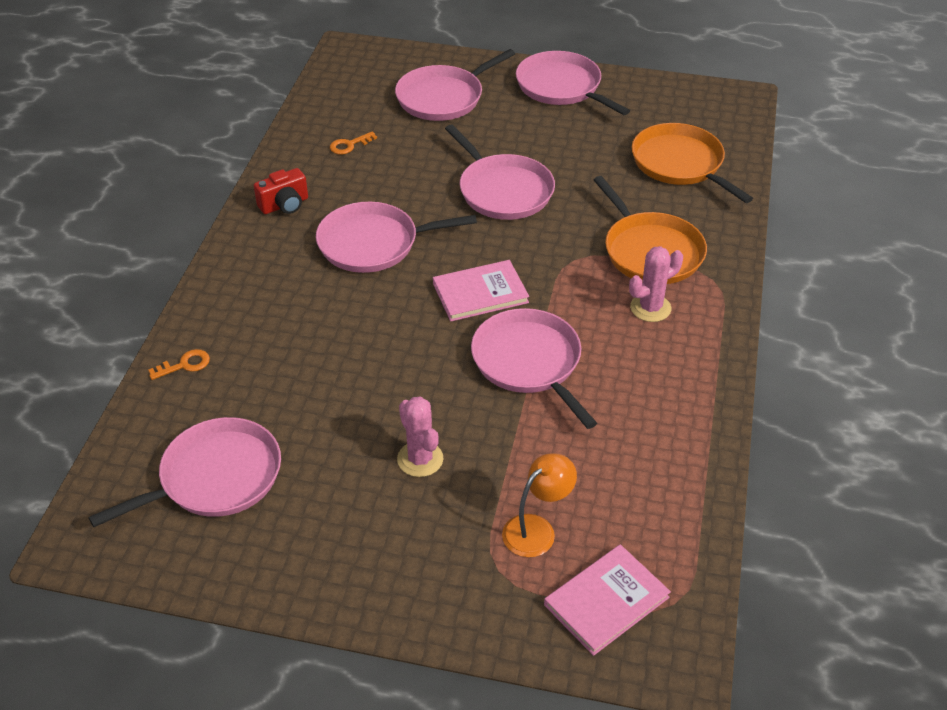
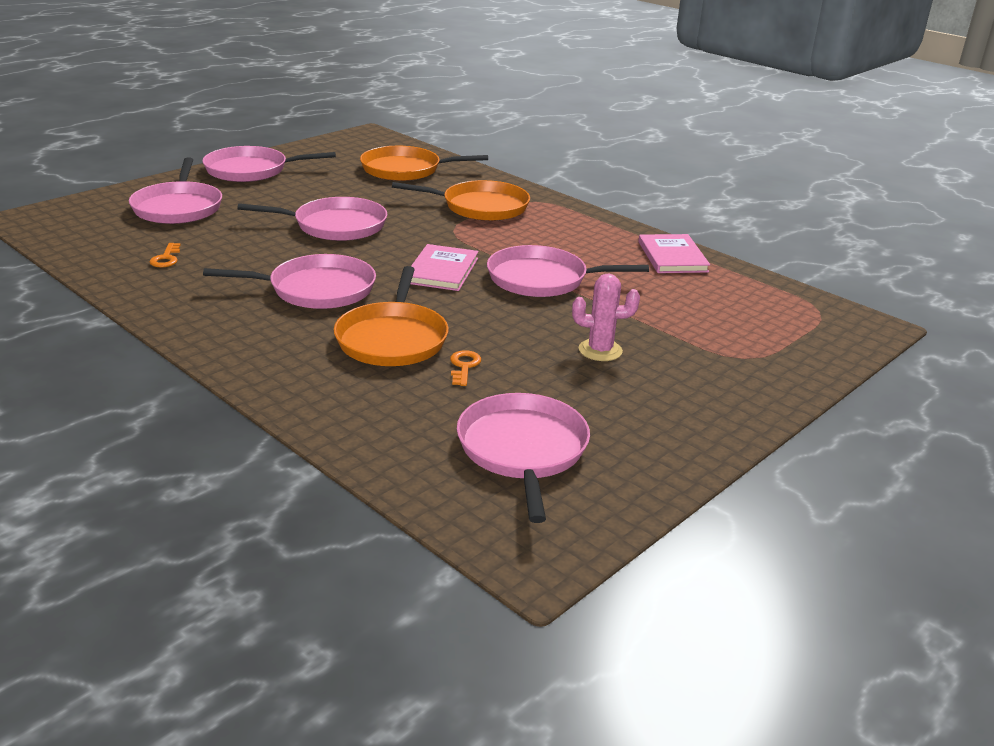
camera: 60 degrees left, 15 degrees down
orange key [148,349,210,380] -> orange key moved to [450,350,481,386]
red camera [254,168,308,214] -> none
pink pan [316,202,477,273] -> pink pan turned 120 degrees counterclockwise [203,254,376,309]
orange lamp [502,453,577,557] -> none
pink book [544,544,671,656] -> pink book moved to [638,234,710,273]
pink cactus [629,246,683,322] -> none
none -> orange pan [334,266,449,366]

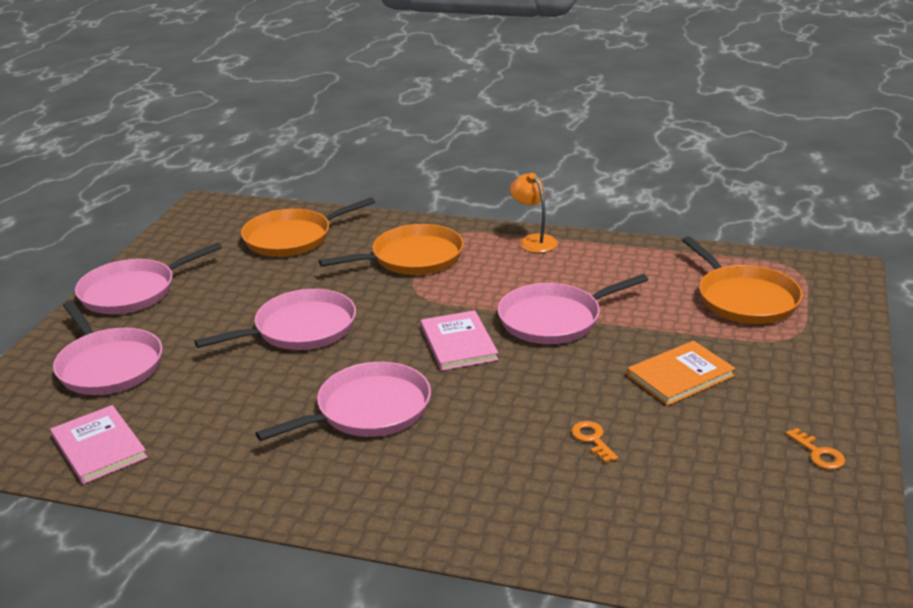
camera: 25 degrees left, 0 degrees up
orange key [149,243,181,268] -> orange key moved to [786,428,845,470]
orange pan [334,266,449,366] -> orange pan moved to [682,236,803,324]
pink pan [457,393,590,523] -> none
pink cactus [572,274,640,361] -> orange book [627,341,736,406]
pink book [638,234,710,273] -> pink book moved to [50,405,147,484]
none -> orange lamp [510,173,558,253]

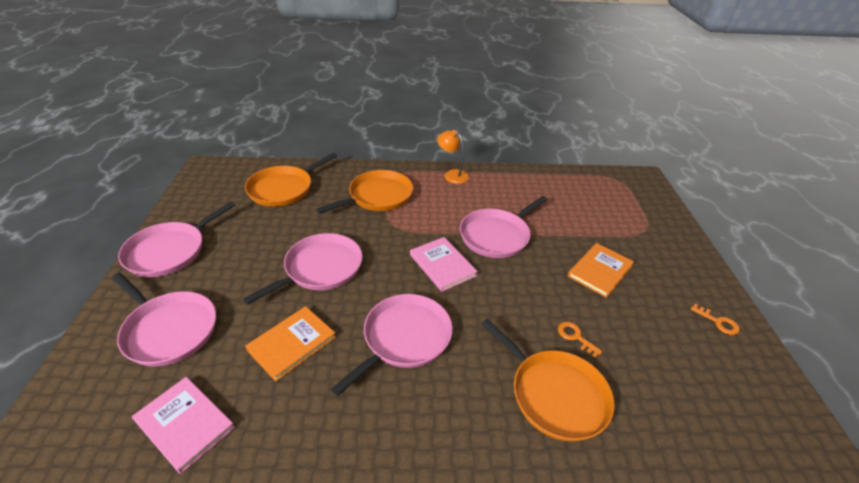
camera: 20 degrees left, 10 degrees up
orange pan [682,236,803,324] -> orange pan moved to [481,319,615,442]
none -> orange book [245,306,336,382]

